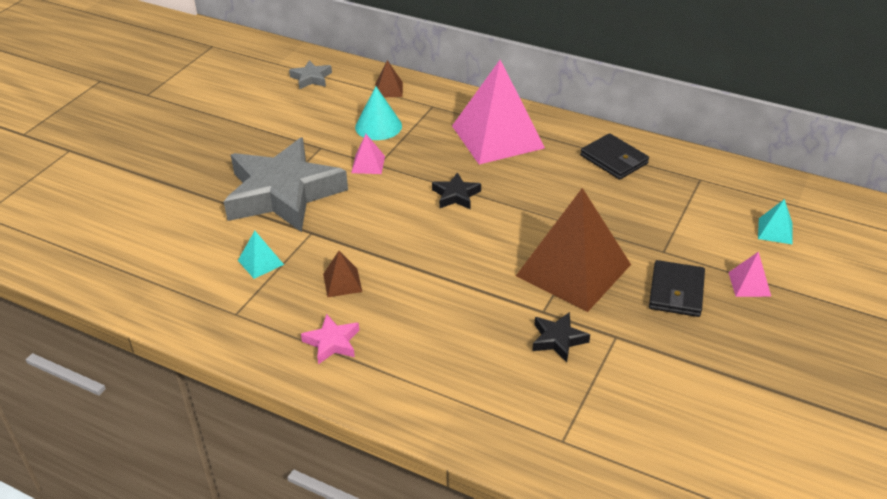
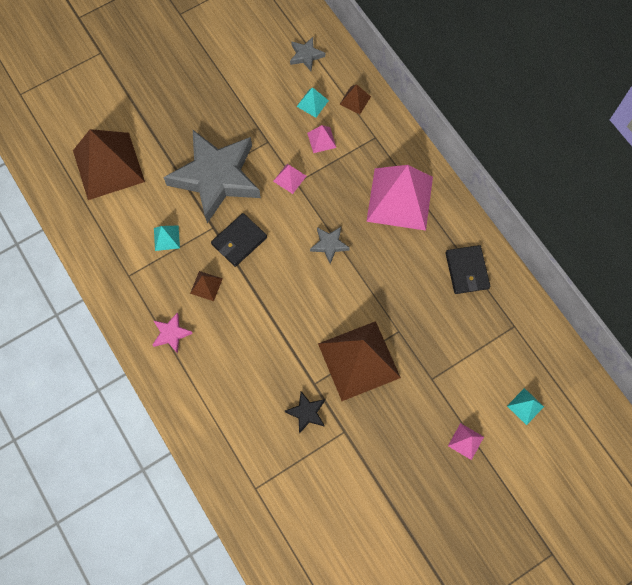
camera: 30 degrees right, 30 degrees up
turquoise cone [355,86,402,140] -> pink pyramid [307,125,336,153]
black star [432,172,481,210] -> grey star [310,227,350,264]
black wallet [649,260,705,317] -> black wallet moved to [211,213,267,267]
none -> brown pyramid [73,129,145,200]
none -> turquoise pyramid [296,87,329,118]

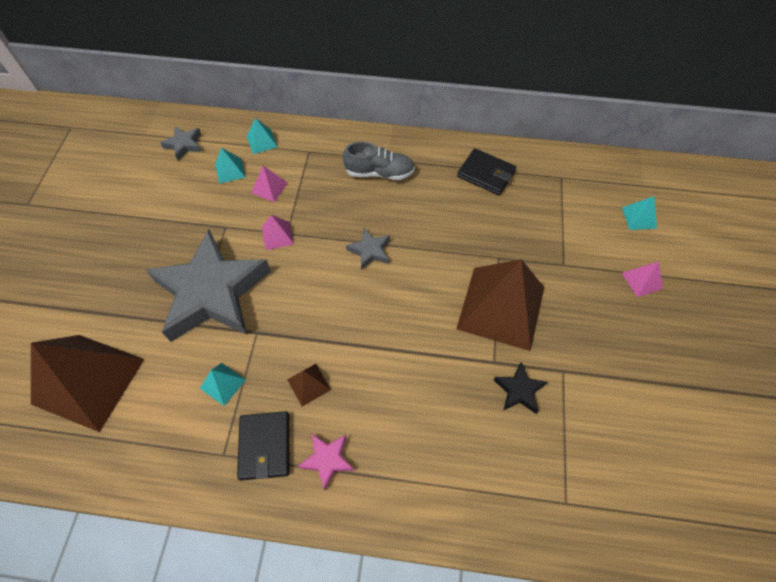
camera: 50 degrees left, 10 degrees down
black wallet [211,213,267,267] -> black wallet moved to [237,411,289,481]
brown pyramid [339,84,371,114] -> turquoise pyramid [247,118,278,154]
pink pyramid [366,165,433,231] -> grey shoe [343,142,415,180]

